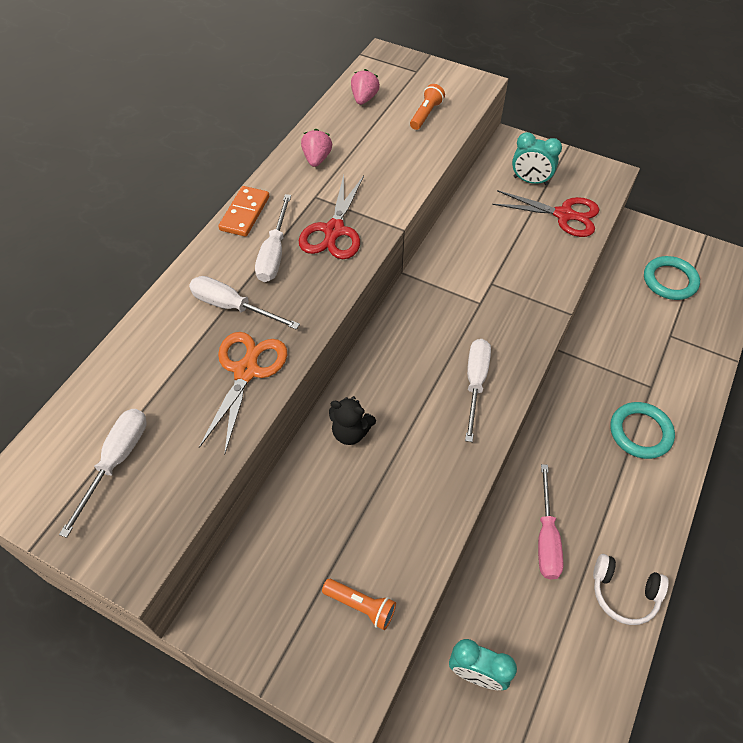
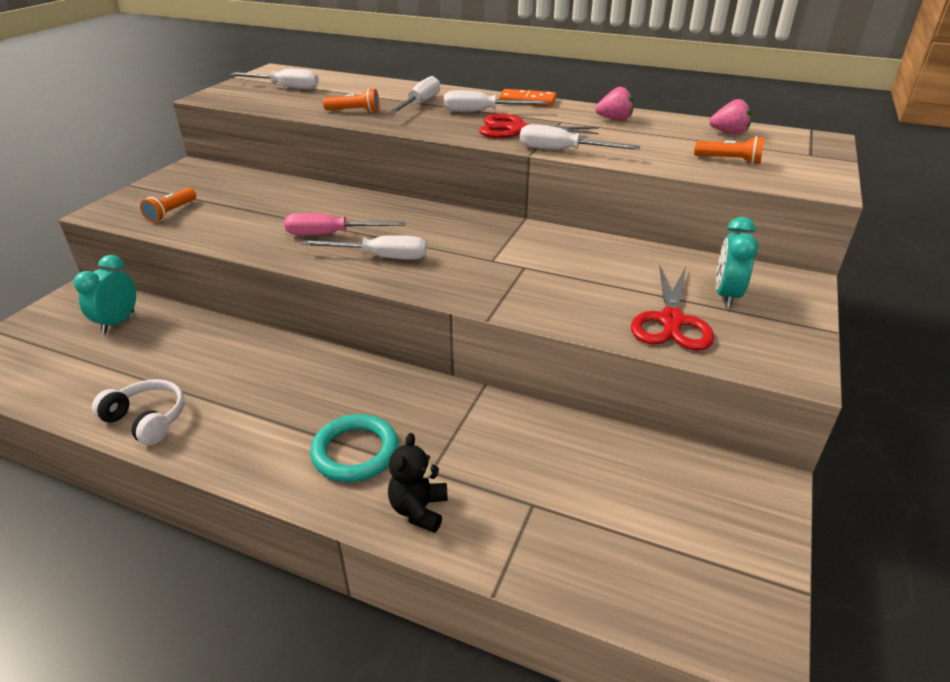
camera: 85 degrees right, 20 degrees down
orange scissors [199,332,287,455] -> orange flashlight [323,88,380,113]
black teddy bear [329,396,376,445] -> black teddy bear moved to [388,433,448,533]
pink screwdriver [538,464,563,579] -> pink screwdriver moved to [284,213,406,235]
white headphones [593,554,669,625] -> white headphones turned 105 degrees clockwise [92,379,185,445]
turquoise ring [644,256,700,300] -> none
none -> white screwdriver [520,124,640,150]

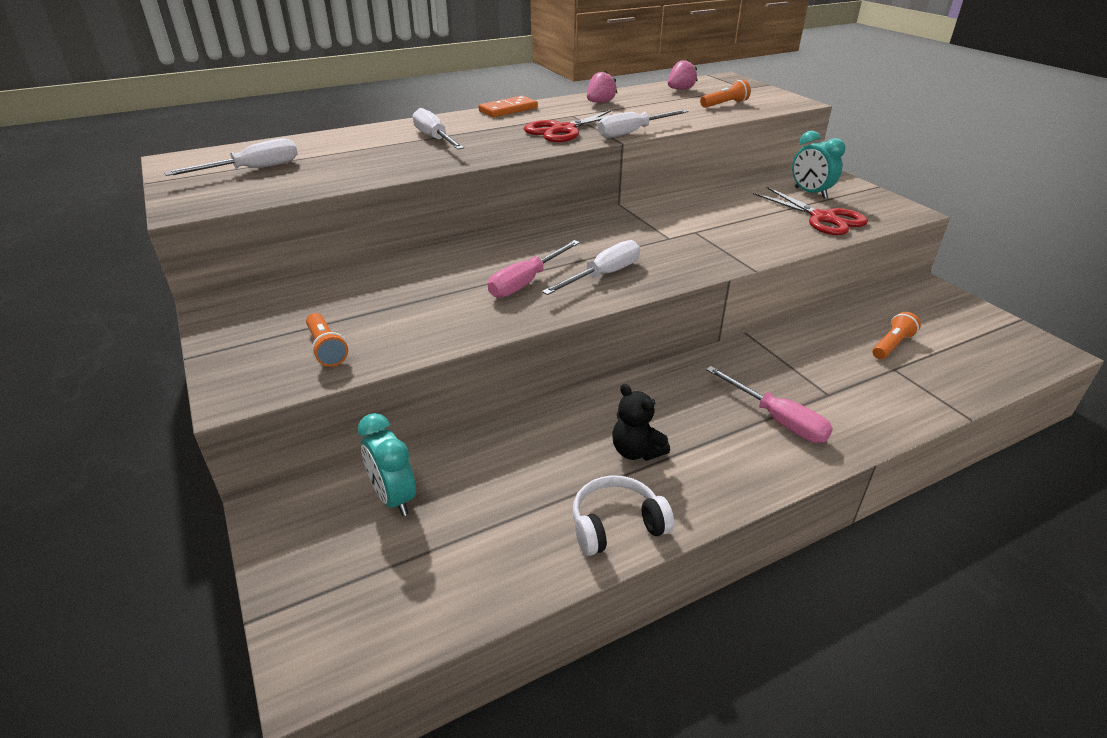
camera: 50 degrees left, 0 degrees up
turquoise ring [310,414,399,482] -> pink screwdriver [706,366,833,443]
orange flashlight [323,88,380,113] -> orange flashlight moved to [872,312,921,359]
black teddy bear [388,433,448,533] -> black teddy bear moved to [612,384,670,461]
white screwdriver [444,90,548,112] -> none

